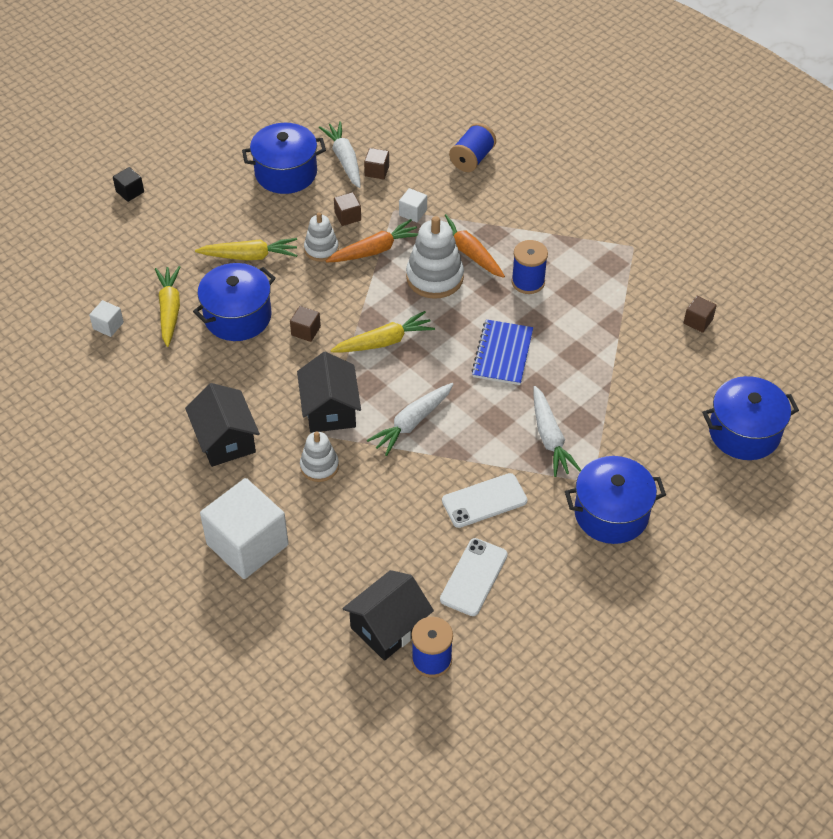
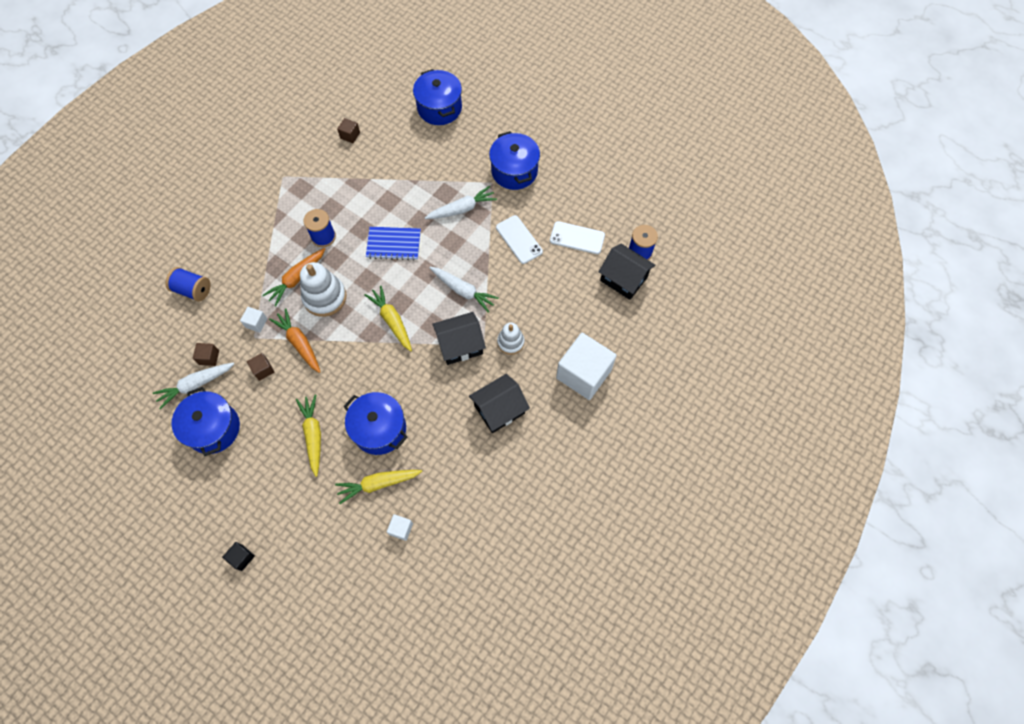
camera: 100 degrees left, 15 degrees up
brown cube [290,306,321,342] -> none
white stacking toy [304,212,339,262] -> none

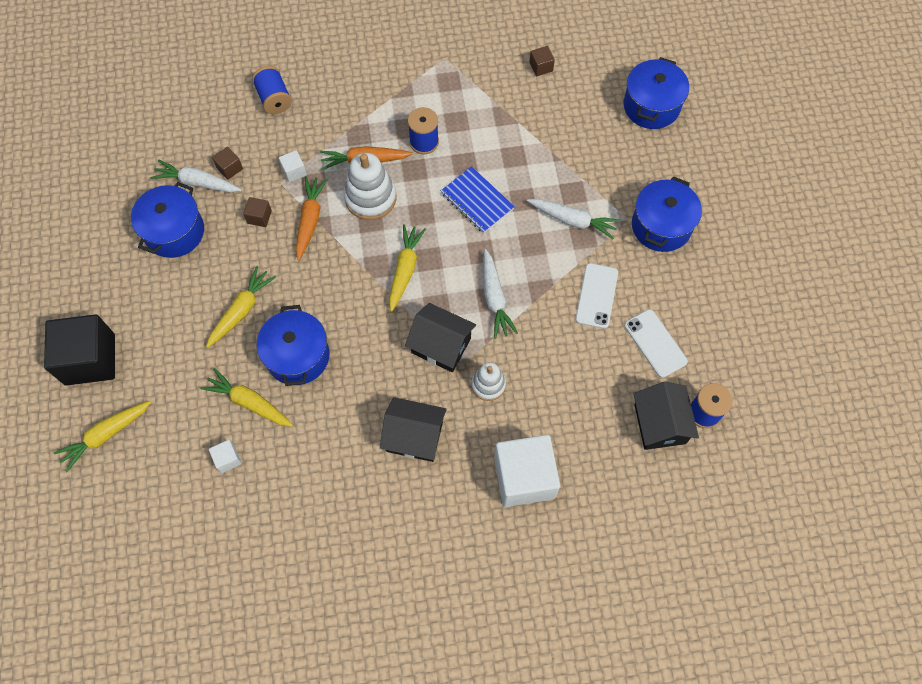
camera: 45 degrees right, 0 degrees up
black cube [222,542,255,571] -> black cube [44,314,115,386], size x2.38
none -> yellow carrot [54,401,151,472]

